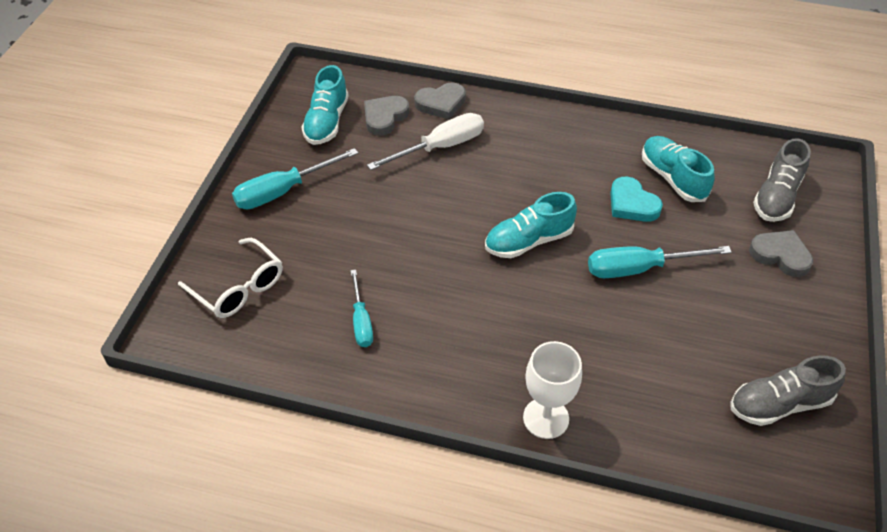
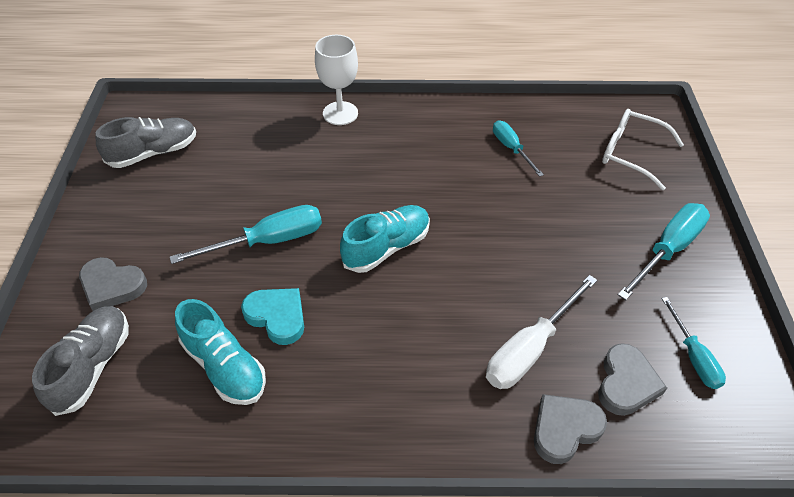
camera: 165 degrees right, 0 degrees up
turquoise shoe [301,65,349,145] -> turquoise screwdriver [661,297,726,389]

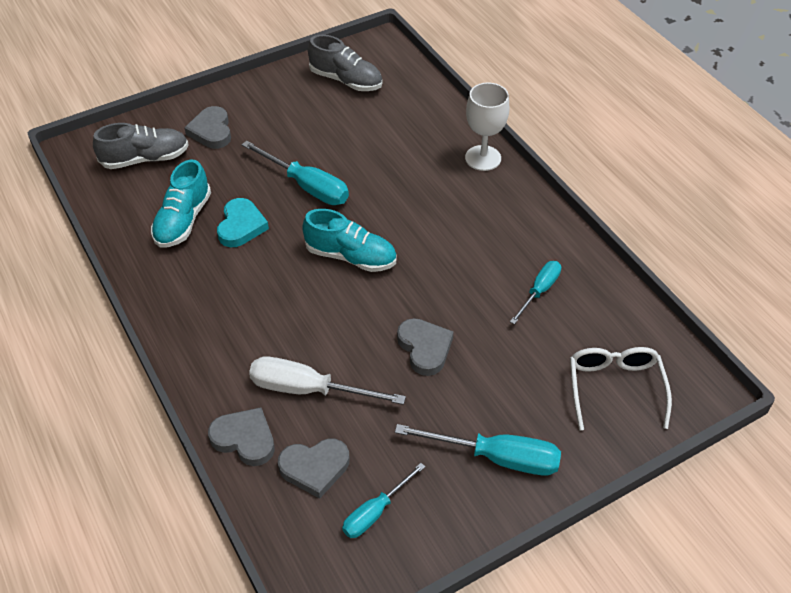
camera: 60 degrees right, 0 degrees up
none -> grey heart [397,318,453,376]

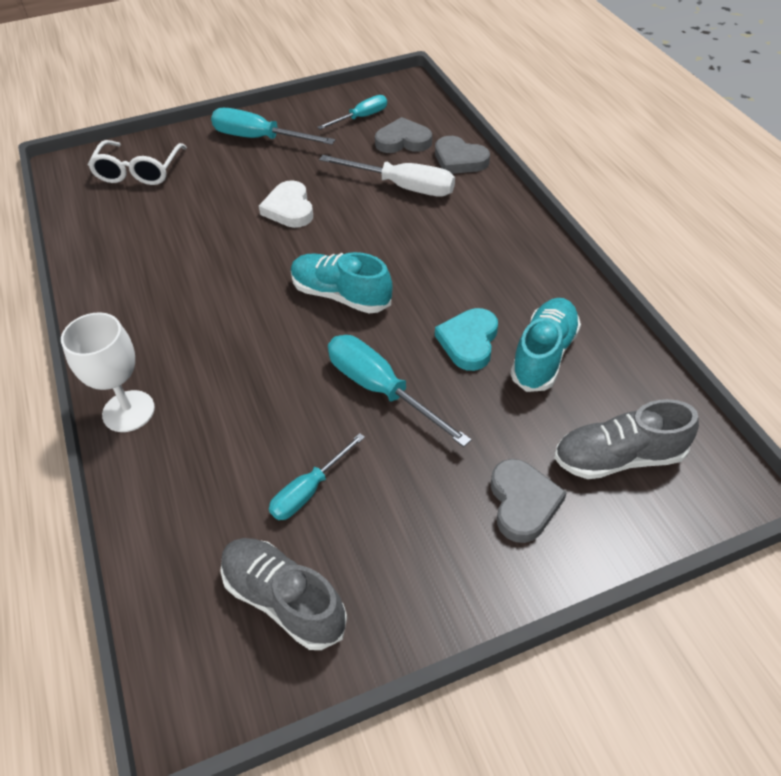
camera: 170 degrees left, 0 degrees up
grey heart [397,318,453,376] -> white heart [259,180,313,228]
turquoise screwdriver [510,261,561,324] -> turquoise screwdriver moved to [269,433,365,520]

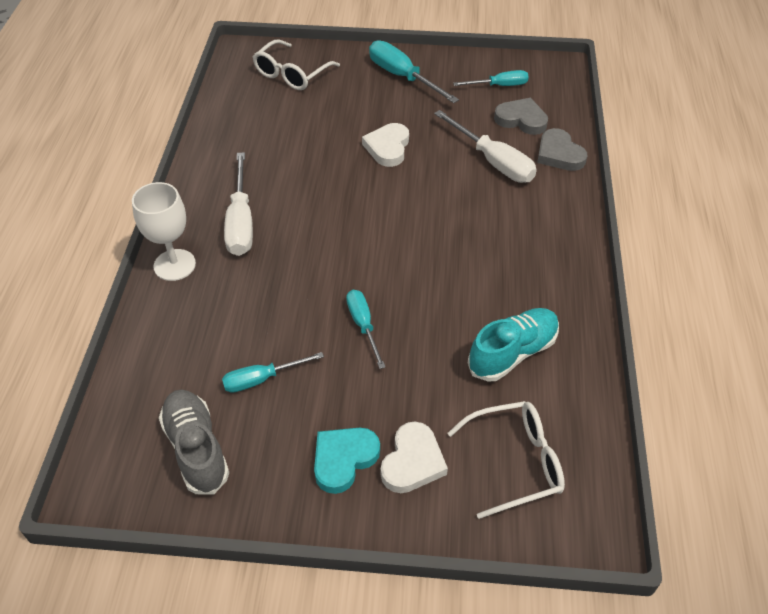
camera: 25 degrees right, 0 degrees up
turquoise shoe [291,252,392,314] -> none
turquoise screwdriver [328,335,471,447] -> turquoise screwdriver [346,290,385,369], size x0.63
turquoise heart [435,308,498,371] -> turquoise heart moved to [314,428,380,494]
grey heart [491,459,567,543] -> white heart [381,421,448,493]
grey shoe [554,399,699,479] -> white glasses [447,401,565,519]
none -> white screwdriver [224,152,253,256]

